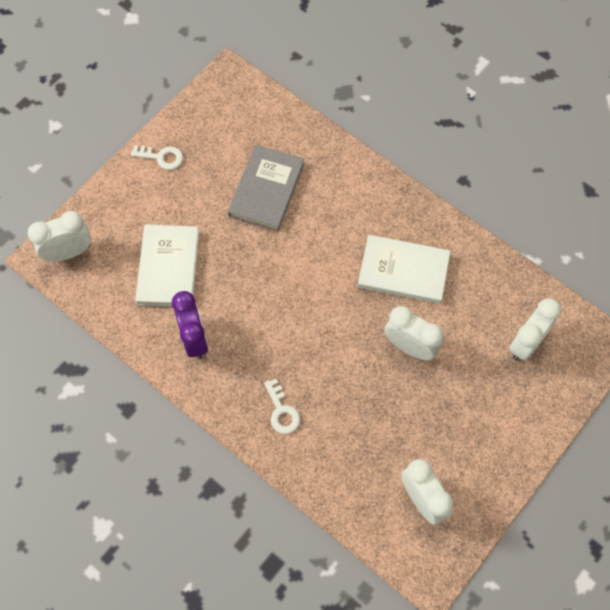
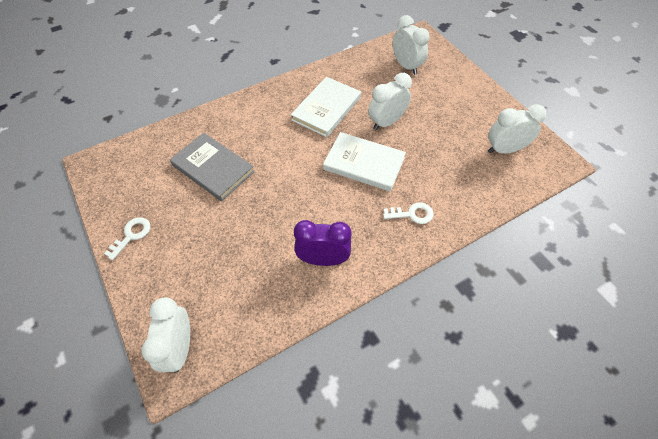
camera: 70 degrees left, 10 degrees down
white book [135,224,199,306] -> white book moved to [323,132,406,192]

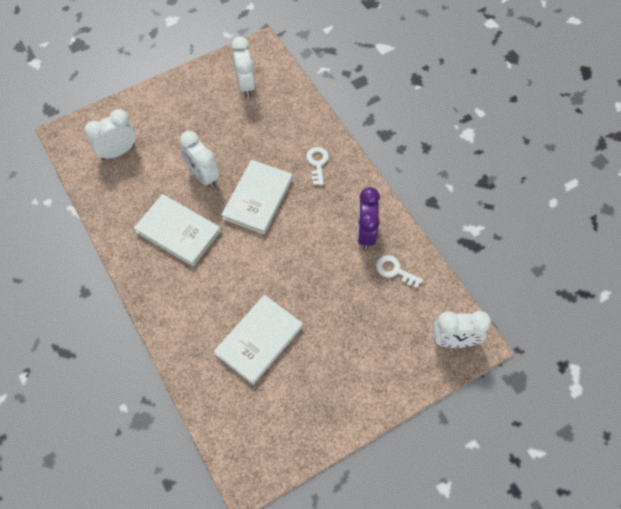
camera: 90 degrees left, 5 degrees up
white key [104,217,150,260] -> white key moved to [376,255,423,288]
grey book [170,133,255,201] -> white book [214,295,303,385]

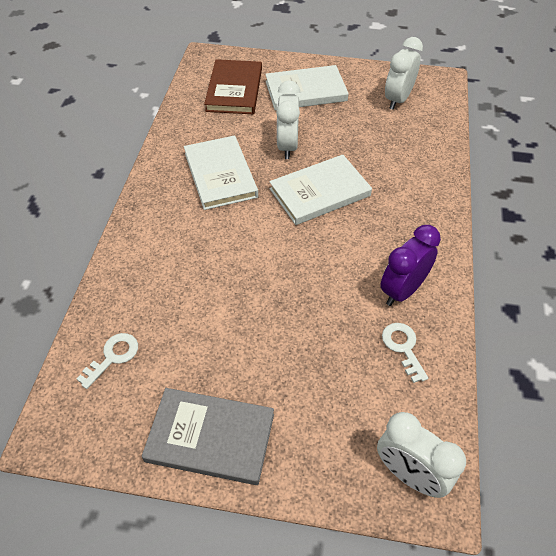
camera: 40 degrees right, 10 degrees down
white clock [85,109,136,160] -> brown book [204,59,262,114]
white book [214,295,303,385] -> white book moved to [265,65,349,110]
white key [306,147,329,186] -> white key moved to [76,333,138,389]
none -> grey book [142,388,274,485]

